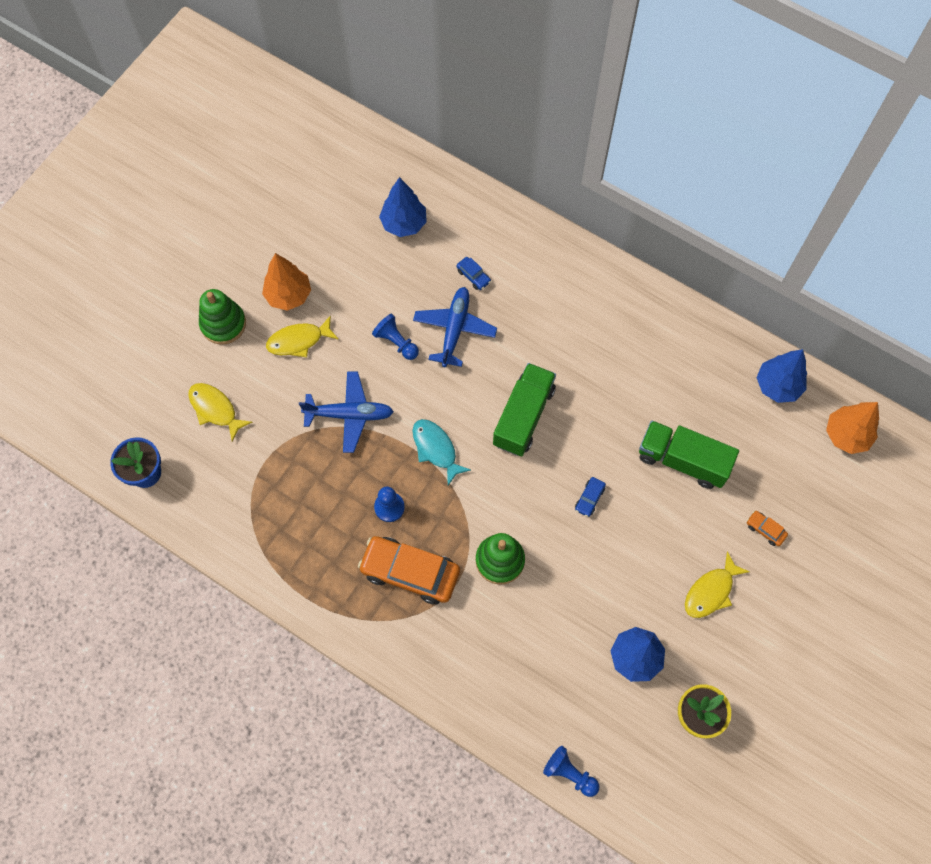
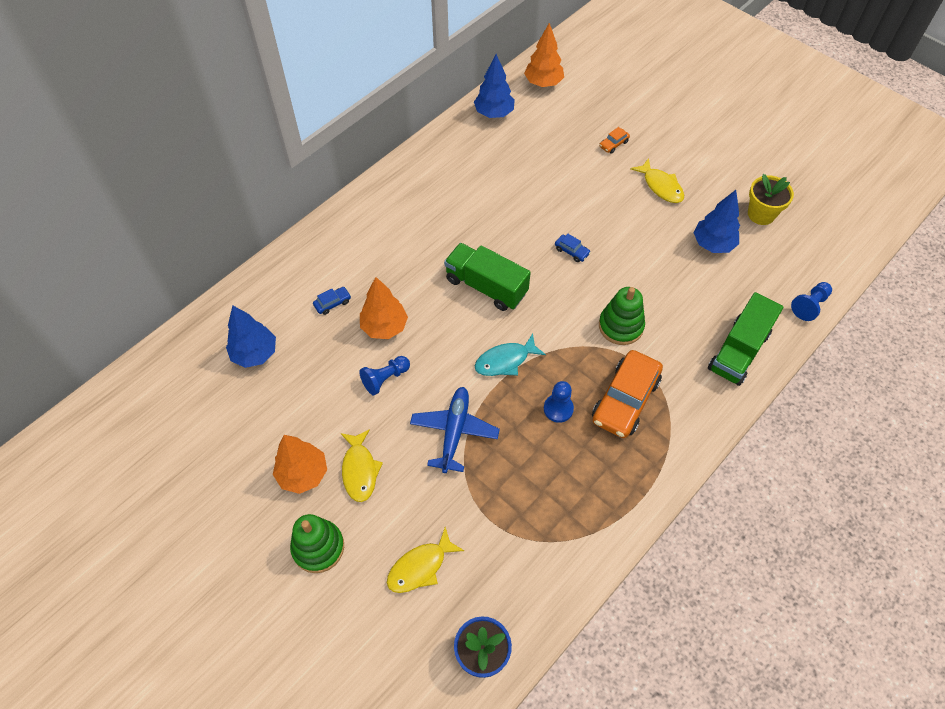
camera: 80 degrees left, 10 degrees down
blue plane [413,287,497,367] -> orange tree [360,277,408,339]
green truck [639,421,739,489] -> green truck moved to [708,292,783,386]

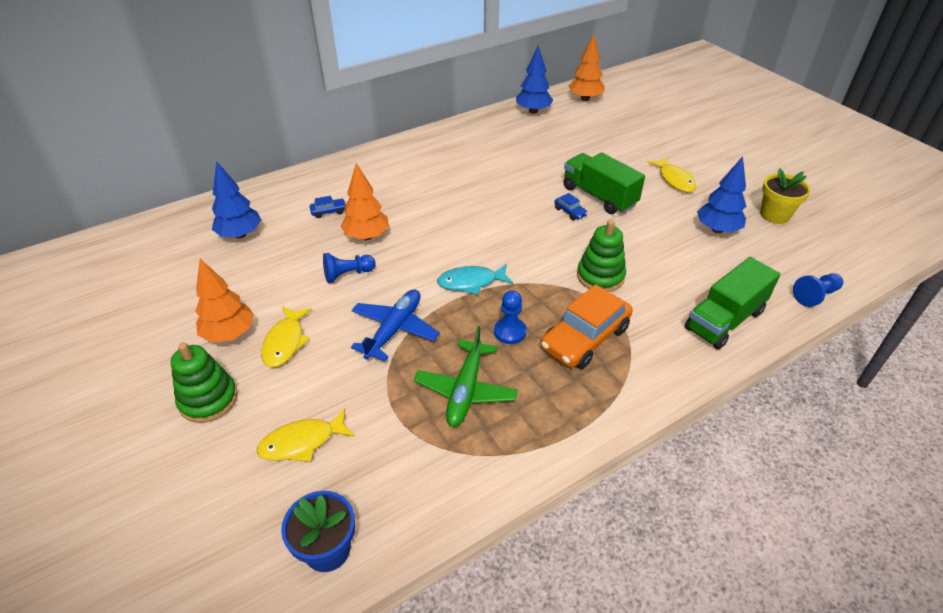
camera: 15 degrees right, 15 degrees down
green truck [444,243,531,311] -> green truck moved to [563,152,645,214]
orange car [599,127,630,154] -> none
none -> green plane [414,326,518,427]

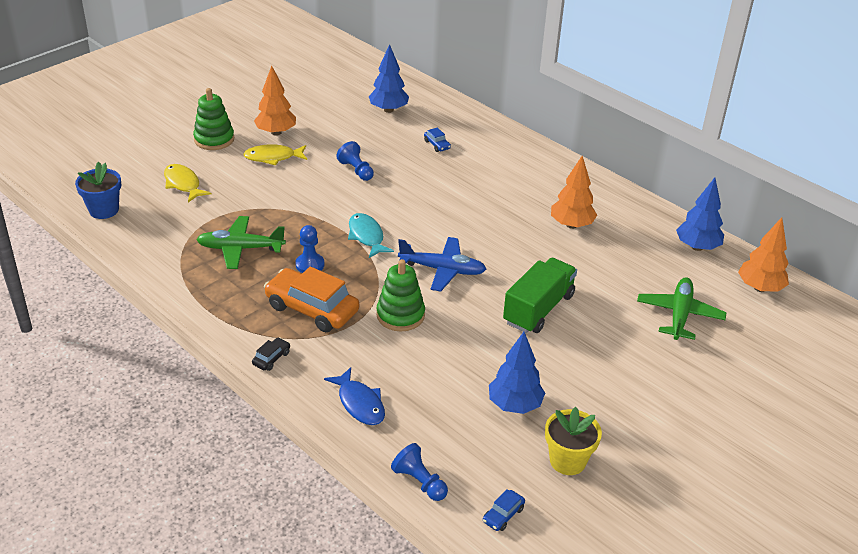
camera: 75 degrees right, 5 degrees down
orange tree [341,163,389,240] -> orange tree moved to [551,156,597,229]
blue plane [351,289,440,361] -> blue plane moved to [398,237,486,292]
blue car [554,193,588,220] -> blue car moved to [483,489,525,531]
yellow fish [647,157,696,192] -> none
green truck [685,257,780,349] -> blue fish [324,367,385,425]
none -> black car [252,337,290,371]
none -> green plane [637,277,727,340]

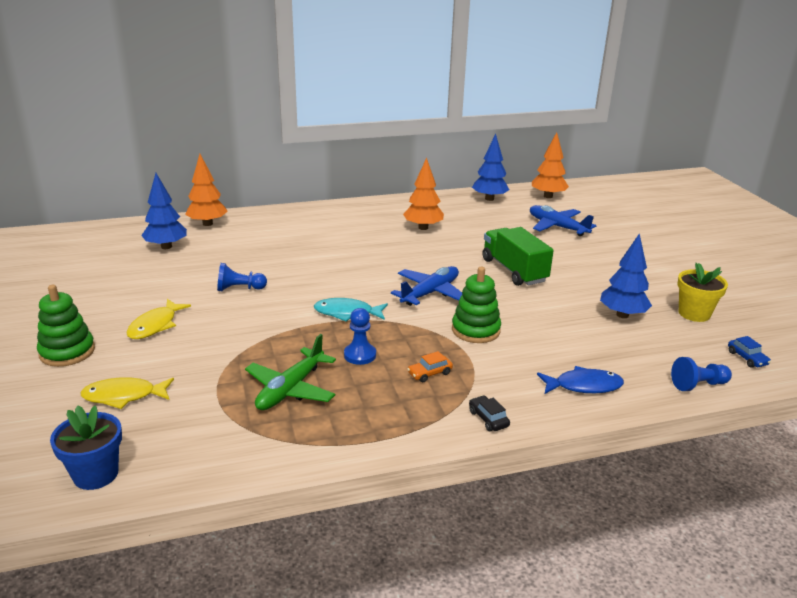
camera: 60 degrees left, 10 degrees down
orange tree [254,66,296,136] -> orange tree moved to [185,154,228,226]
orange car [264,267,359,332] -> orange car [407,351,453,382], size x0.43
blue car [424,127,451,152] -> none
green plane [637,277,727,340] -> blue plane [530,205,596,236]

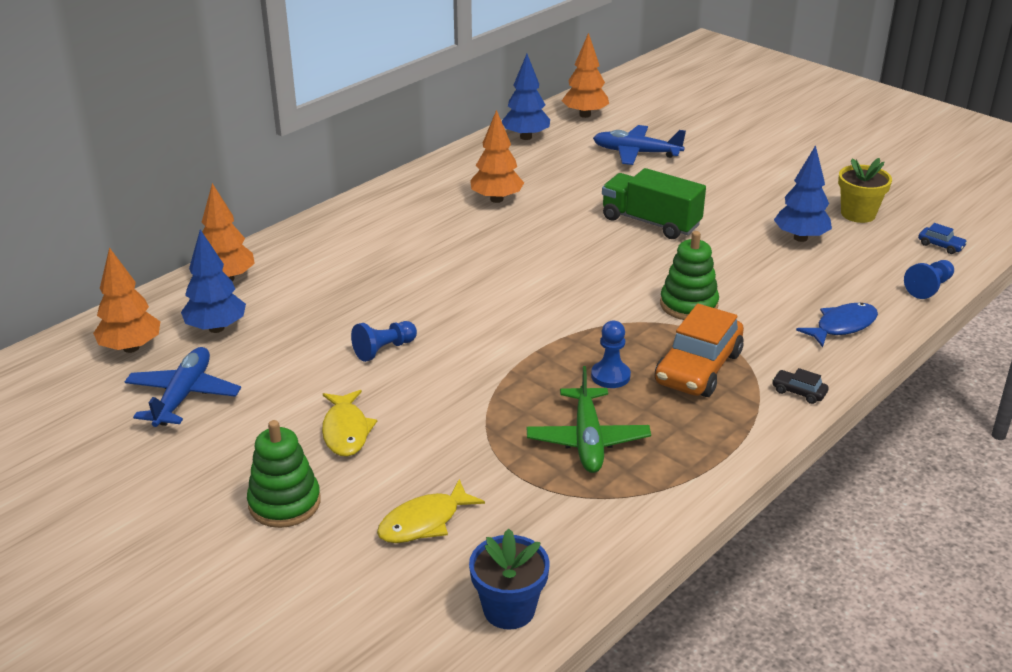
camera: 30 degrees left, 5 degrees up
turquoise fish [314,298,388,322] -> none
blue plane [391,266,462,306] -> blue plane moved to [125,347,241,427]
orange car [407,351,453,382] -> orange car [655,304,744,397], size x2.34
none -> orange tree [93,247,160,353]

